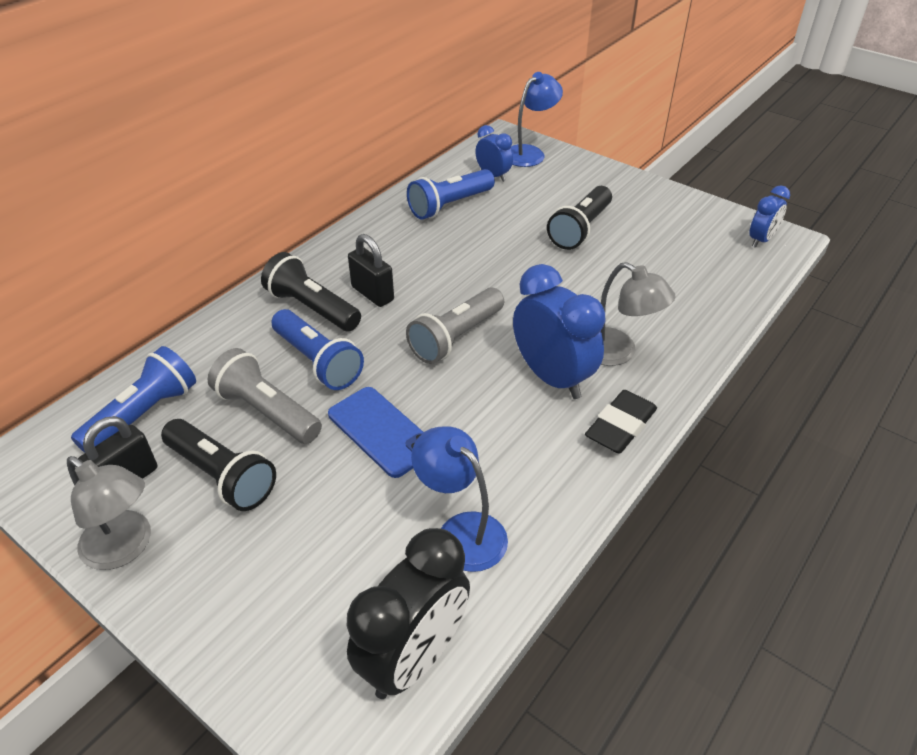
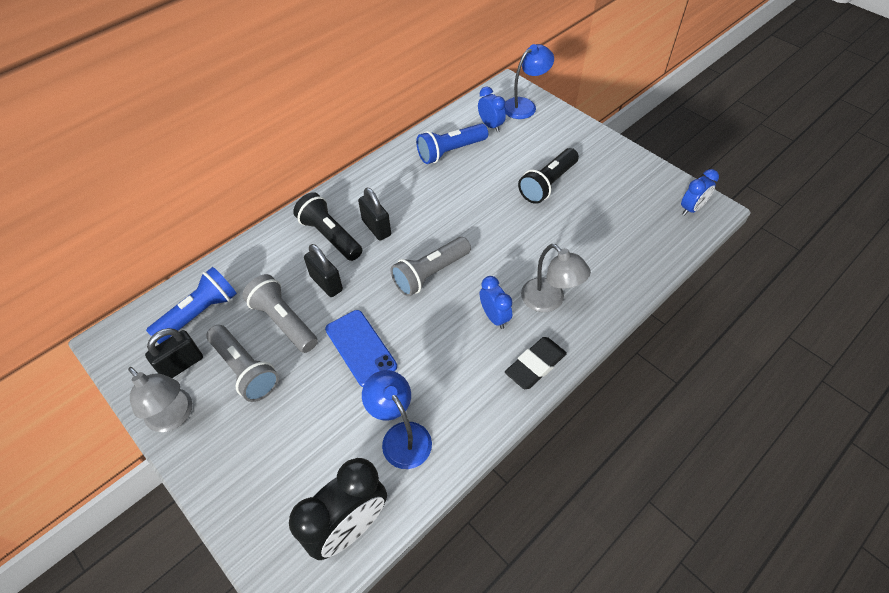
camera: 10 degrees right, 10 degrees up
black flashlight [161,419,276,511] -> grey flashlight [207,325,279,402]
blue flashlight [271,309,364,390] -> black padlock [304,244,343,297]
blue clock [513,264,605,399] -> blue clock [480,276,512,329], size x0.56

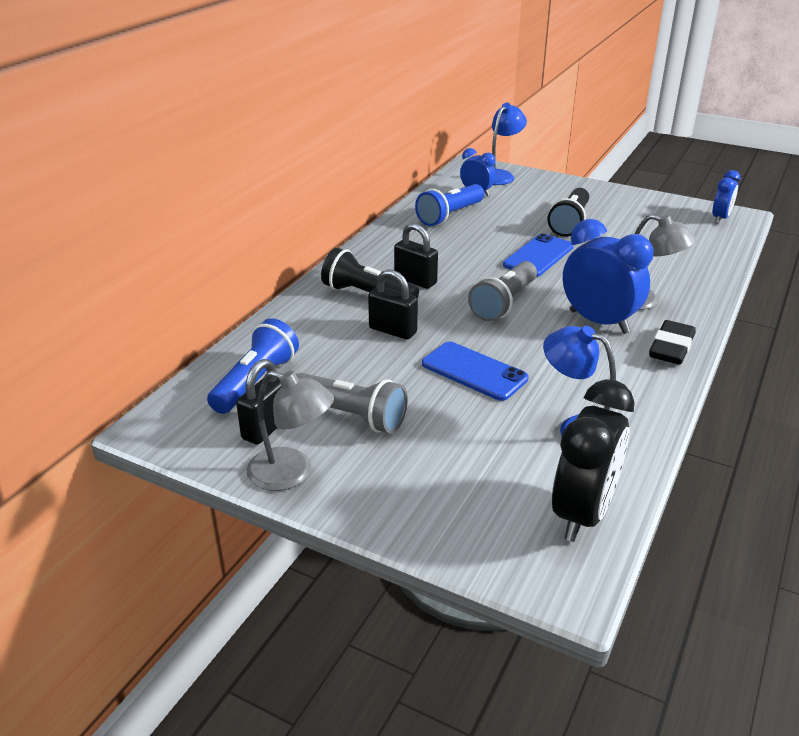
camera: 20 degrees left, 20 degrees down
grey flashlight [242,274,318,353] -> none
blue clock [480,276,512,329] -> blue clock [563,219,654,334], size x1.78
none -> blue phone [503,233,574,277]

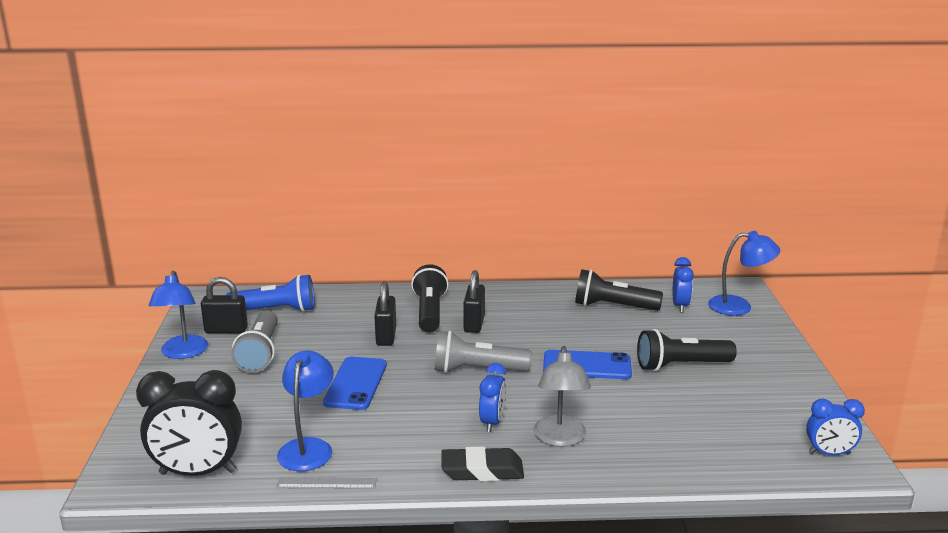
camera: 60 degrees right, 10 degrees down
grey lamp [246,371,334,491] -> blue lamp [149,271,208,359]
blue flashlight [415,184,484,226] -> black flashlight [575,269,663,311]
blue clock [563,219,654,334] -> blue clock [479,363,507,432], size x0.56
none -> grey ruler [276,478,377,489]

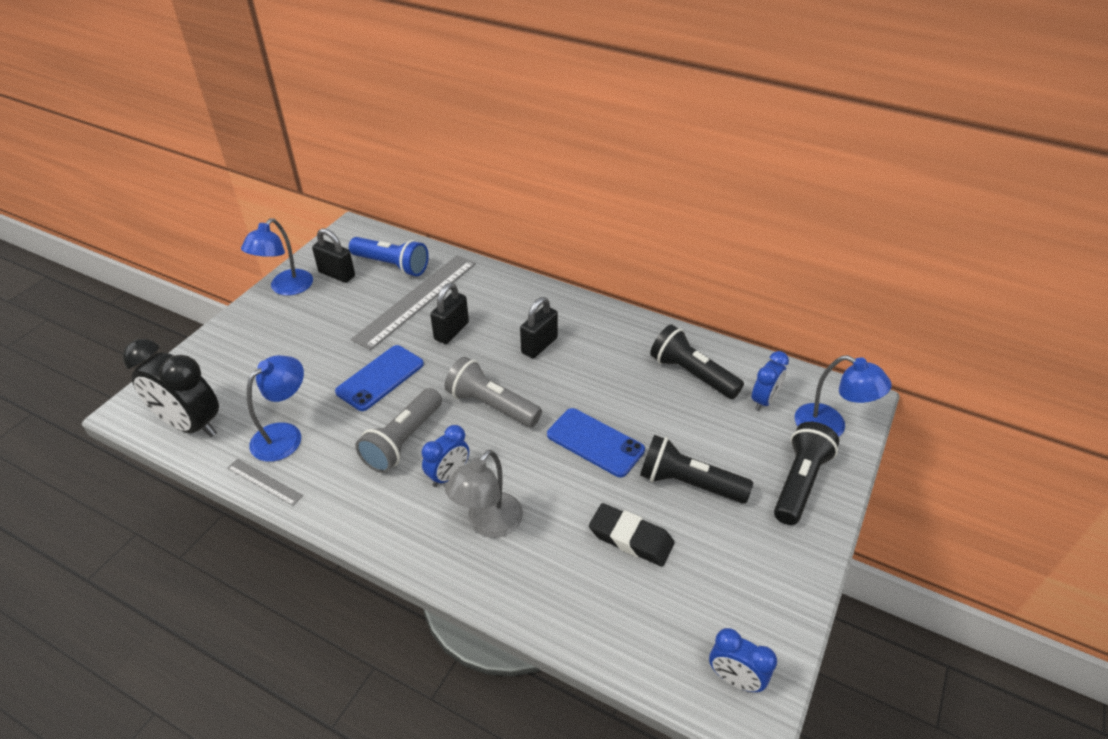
camera: 30 degrees right, 20 degrees up
grey flashlight [231,310,278,373] -> grey flashlight moved to [355,388,442,473]
black flashlight [411,264,448,333] -> black flashlight moved to [774,422,839,525]
black eraser [441,447,524,481] -> black eraser moved to [589,503,674,566]
none -> grey ruler [351,255,476,350]

